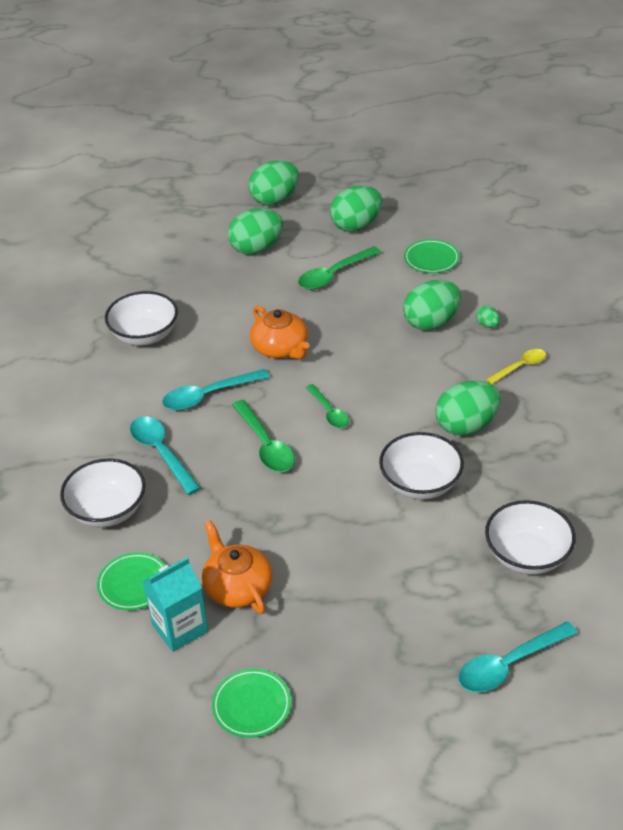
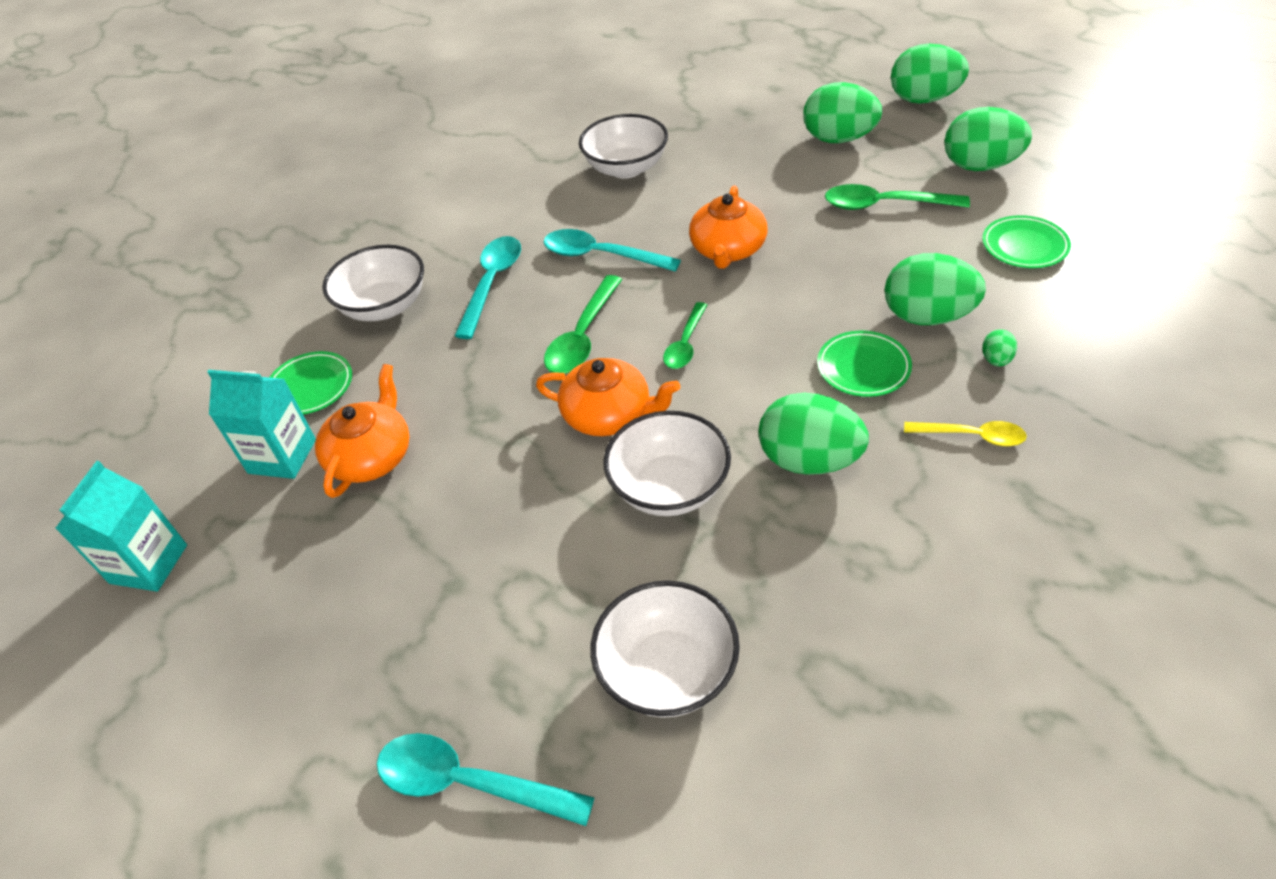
camera: 50 degrees right, 5 degrees up
green plate [212,668,291,738] -> green plate moved to [817,331,912,397]
none -> turquoise carton [55,461,187,592]
none -> orange teapot [536,358,680,436]

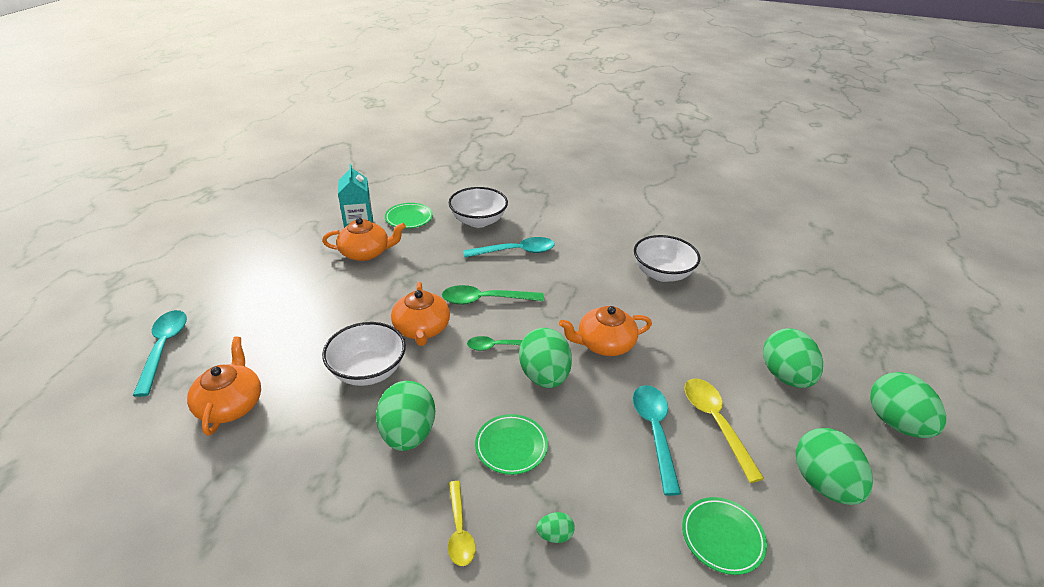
camera: 60 degrees right, 10 degrees down
turquoise carton [55,461,187,592] -> none
turquoise spoon [544,229,681,272] -> turquoise spoon moved to [633,385,681,496]
white bowl [590,581,740,718] -> orange teapot [187,337,261,436]
green spoon [825,184,970,210] -> yellow spoon [684,378,764,483]
green egg [884,253,986,325] -> green egg moved to [519,328,572,388]

